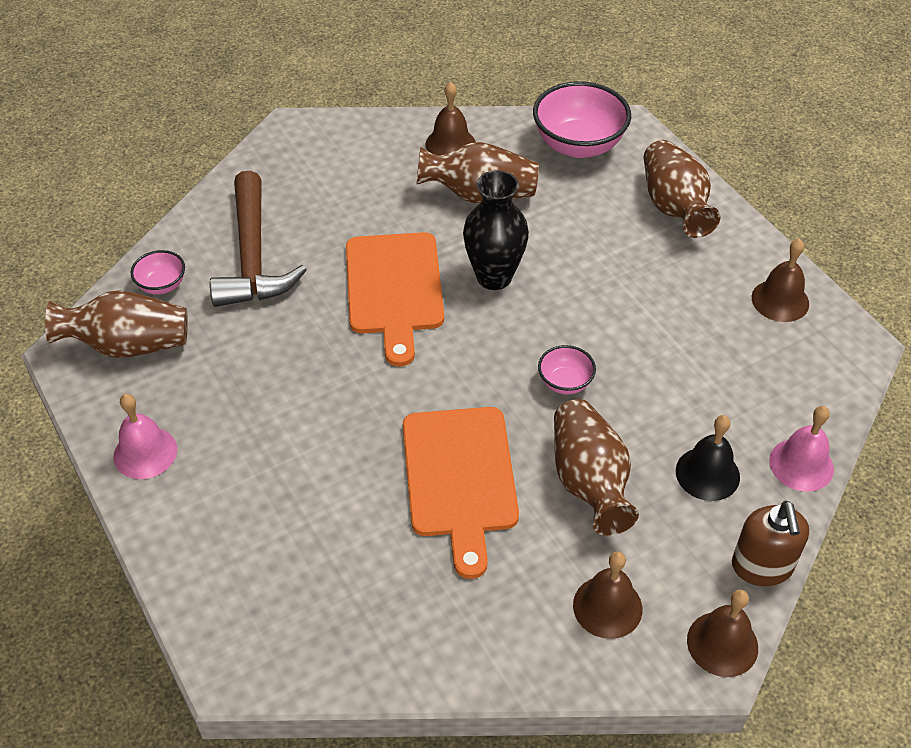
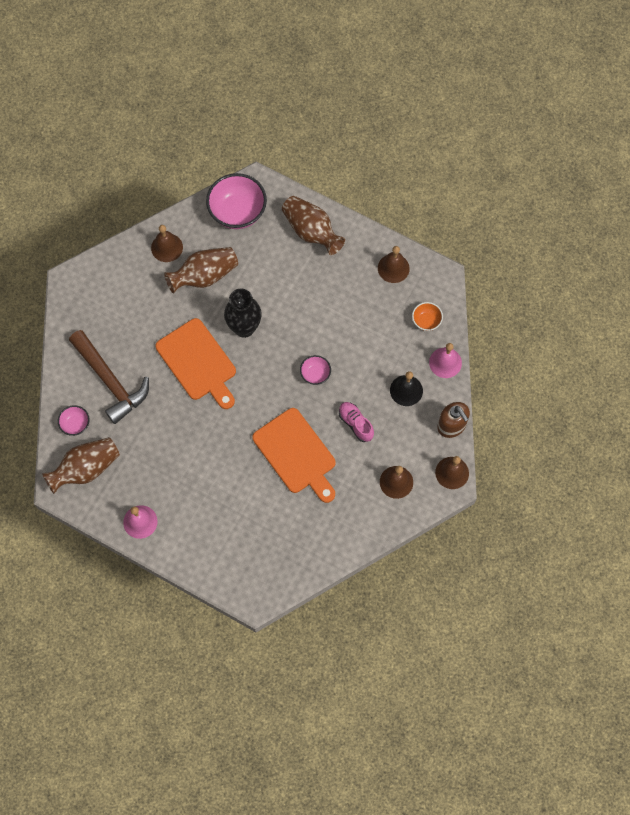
camera: 30 degrees left, 20 degrees up
brown vase [554,399,639,536] -> pink shoe [339,402,374,442]
none -> orange bowl [412,302,443,331]

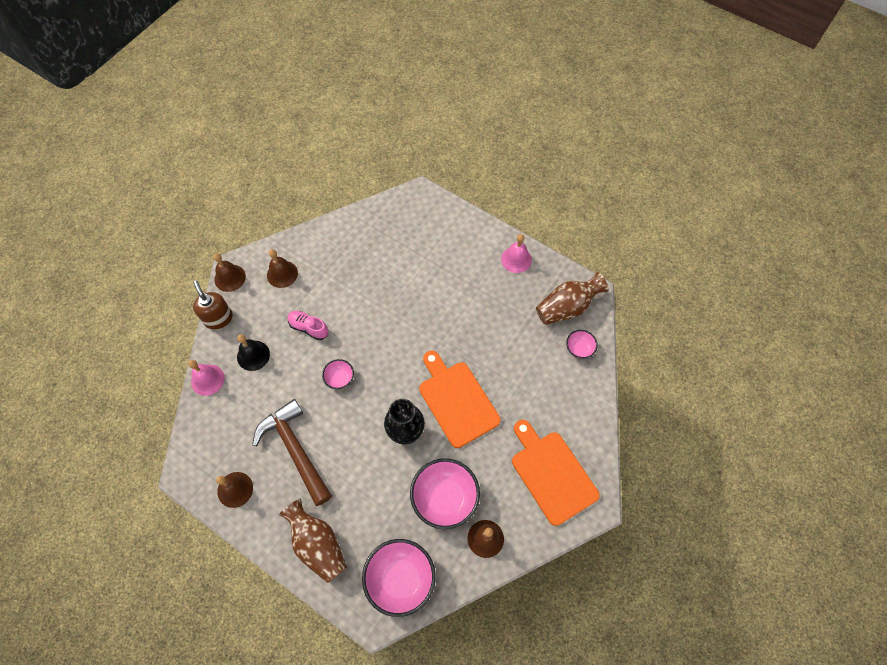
camera: 175 degrees left, 5 degrees down
brown hammer [69,330,149,424] -> brown hammer moved to [252,399,332,506]
brown vase [164,247,238,294] -> pink bowl [410,458,480,529]
orange cutting board [252,408,336,503] -> orange cutting board moved to [512,420,600,526]
pink shoe [339,402,374,442] -> pink shoe turned 150 degrees clockwise [287,311,328,340]
orange bowl [412,302,443,331] -> none

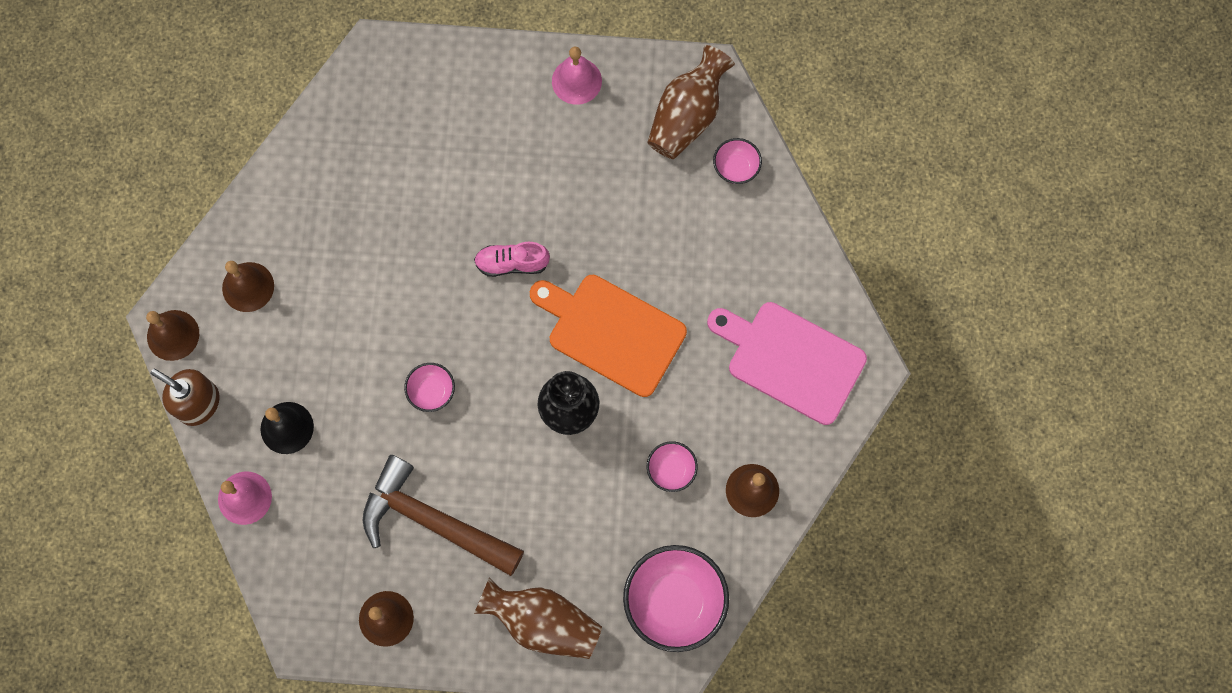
camera: 30 degrees left, 10 degrees up
pink shoe [287,311,328,340] -> pink shoe moved to [474,242,550,277]
pink bowl [410,458,480,529] -> pink bowl [647,441,698,492], size x0.50
orange cutting board [512,420,600,526] -> pink cutting board [707,302,867,425]

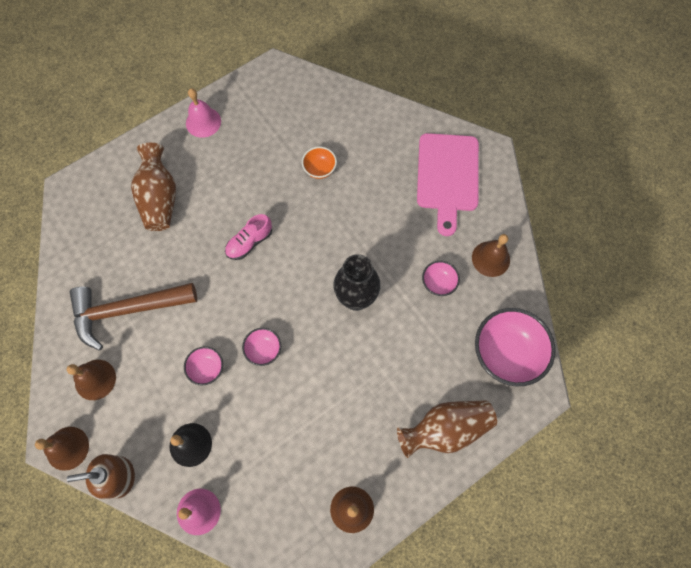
camera: 40 degrees left, 5 degrees down
brown hammer [362,455,524,576] -> brown hammer moved to [70,283,197,350]
orange cutting board [530,275,687,397] -> none
brown vase [647,45,735,159] -> brown vase moved to [131,143,176,231]
pink cutting board [707,302,867,425] -> pink cutting board turned 75 degrees counterclockwise [417,133,479,236]
pink bowl [713,138,762,184] -> pink bowl moved to [184,346,223,386]
none -> orange bowl [302,147,337,179]

